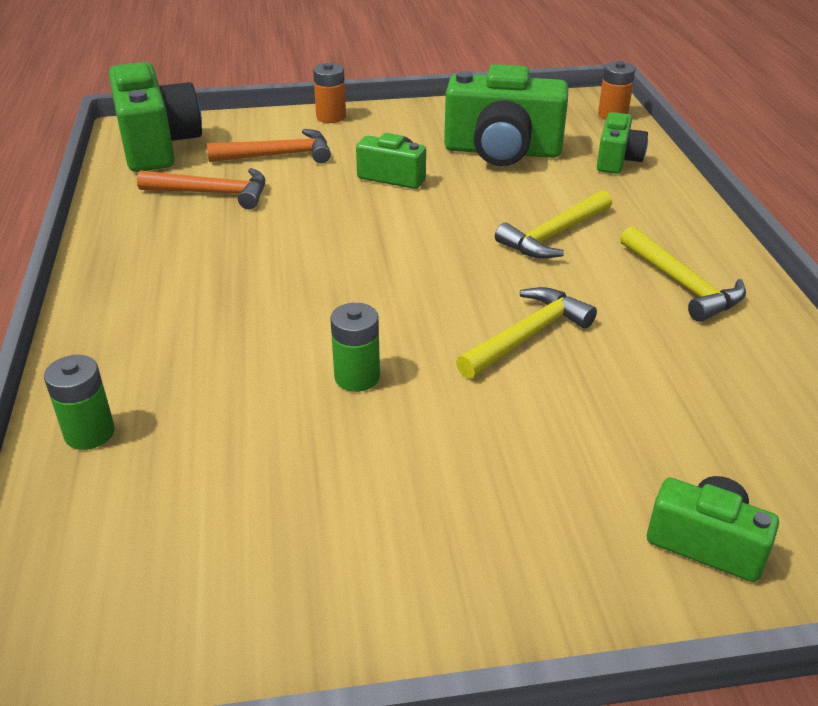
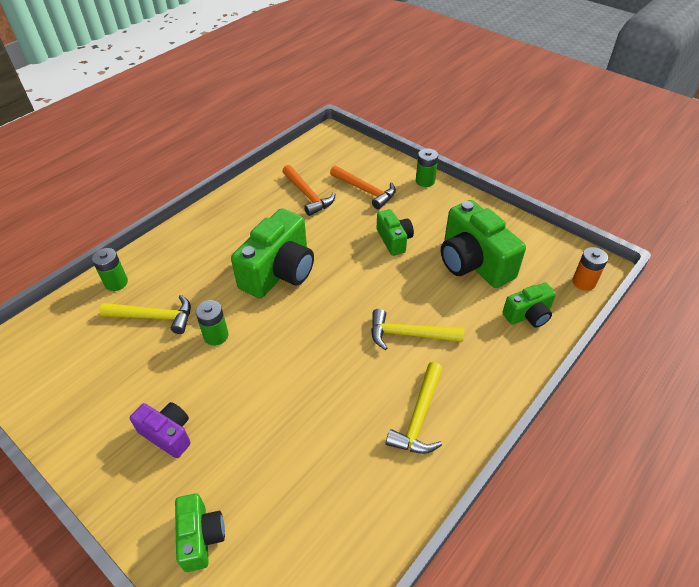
camera: 50 degrees right, 10 degrees up
green camera [109,62,202,172] -> green camera moved to [231,208,314,298]
orange battery [313,63,346,123] -> green battery [416,148,438,187]
yellow hammer [456,287,597,379] -> yellow hammer moved to [100,295,191,334]
none -> purple camera [130,402,191,458]

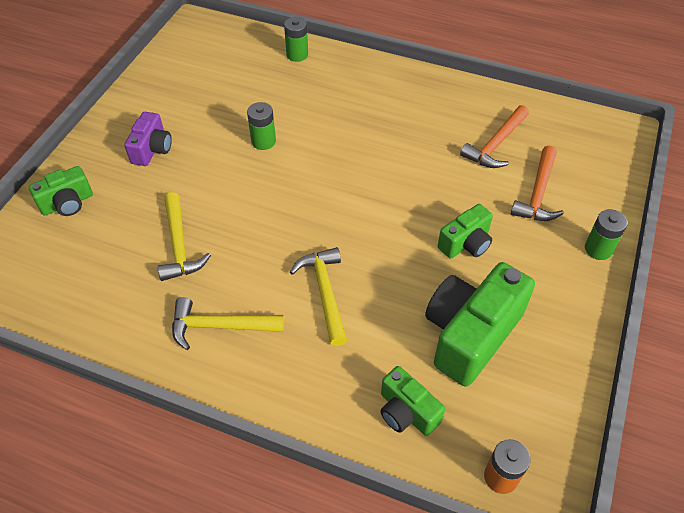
camera: 70 degrees right, 5 degrees up
yellow hammer [100,295,191,334] -> yellow hammer moved to [158,192,211,281]
green camera [231,208,314,298] -> none

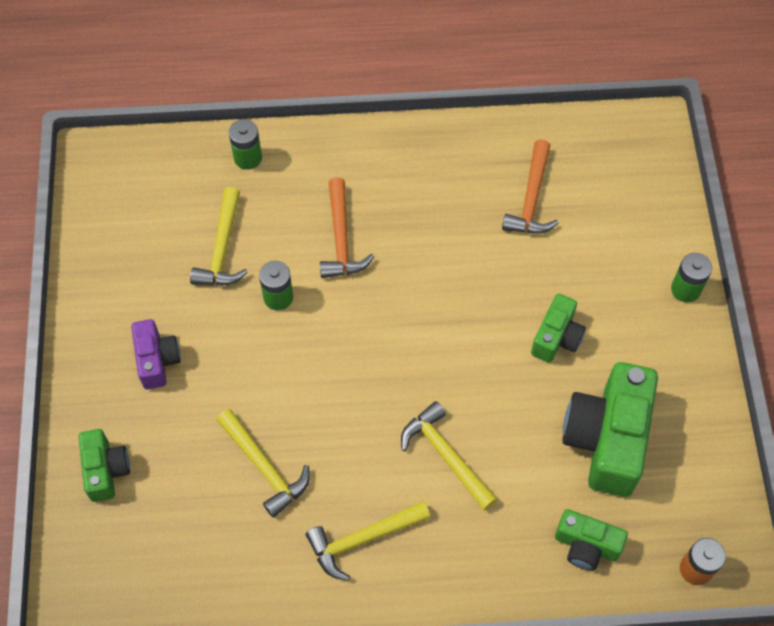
camera: 25 degrees left, 10 degrees up
green camera [29,166,93,216] -> green camera turned 45 degrees counterclockwise [79,429,130,502]
orange hammer [511,146,564,221] -> orange hammer moved to [320,177,375,278]
none -> yellow hammer [190,187,248,285]

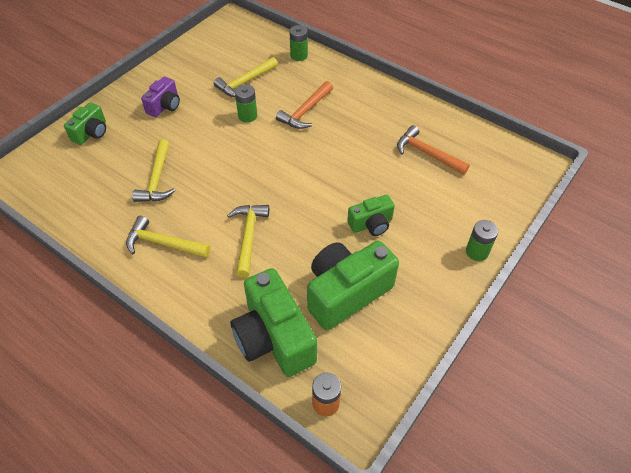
camera: 40 degrees right, 10 degrees down
orange hammer [502,139,558,234] -> orange hammer turned 75 degrees clockwise [397,125,470,175]
green camera [555,509,628,570] -> green camera [231,268,317,377], size x1.84

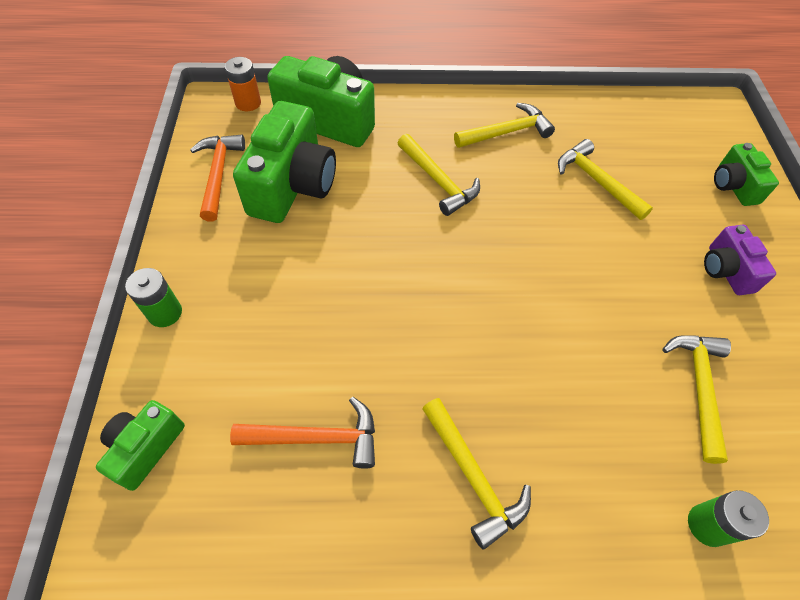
camera: 140 degrees right, 5 degrees up
green battery [235,85,257,123] -> none
orange hammer [276,81,333,129] -> orange hammer moved to [190,135,245,221]
green camera [347,195,395,236] -> green camera moved to [96,400,185,491]
none -> yellow hammer [422,398,531,550]

